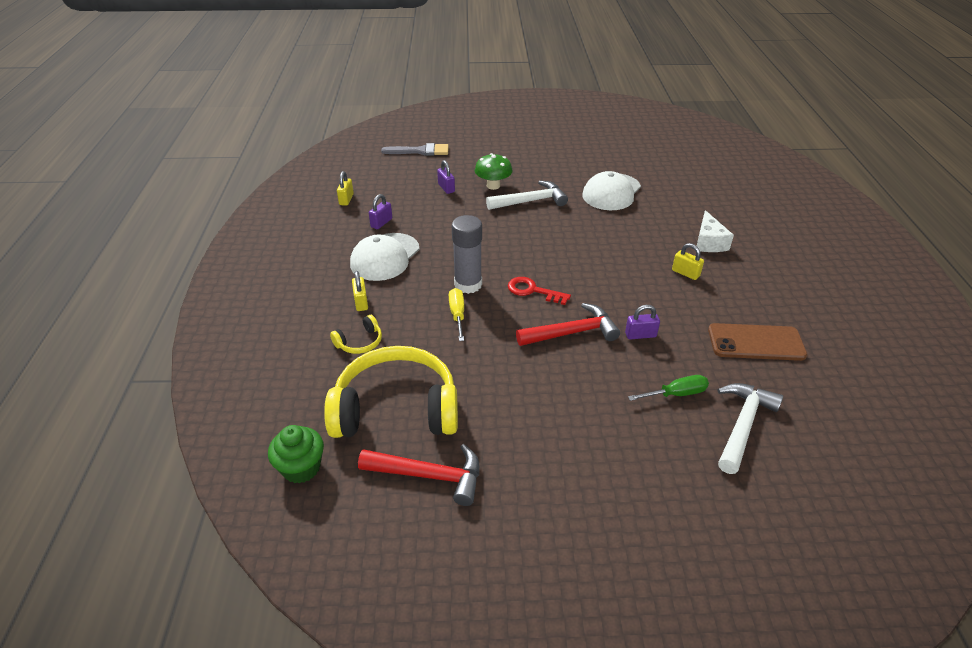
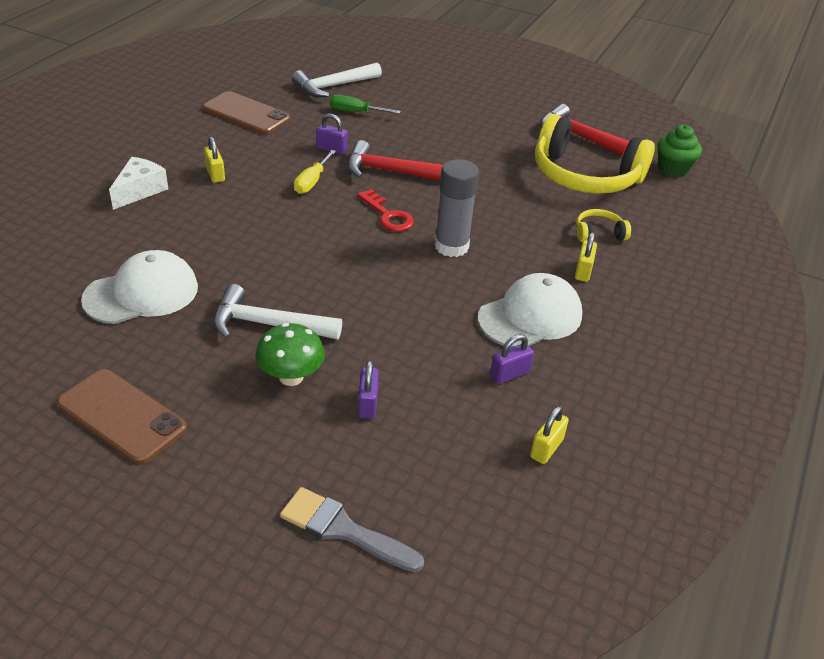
camera: 155 degrees left, 0 degrees up
yellow screwdriver [449,288,464,341] -> yellow screwdriver moved to [294,150,336,194]
none -> brown phone [57,369,187,464]

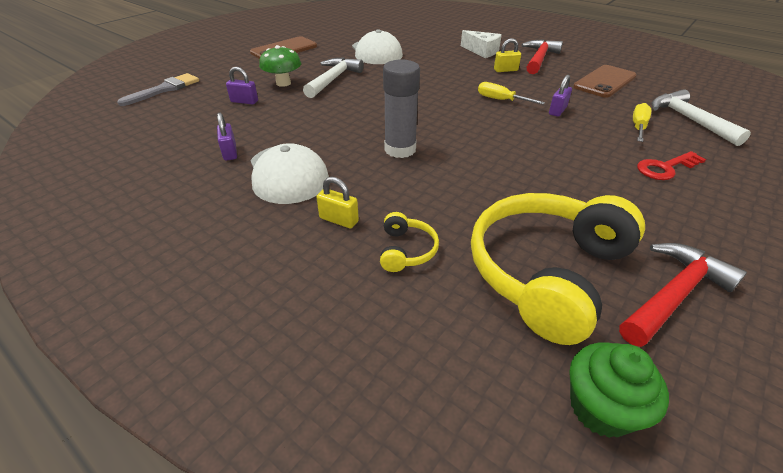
camera: 105 degrees right, 0 degrees up
green screwdriver [330,95,401,114] -> yellow screwdriver [633,103,651,142]
red hammer [348,140,443,180] -> red hammer moved to [521,39,563,74]
red key [357,189,414,232] -> red key moved to [637,151,706,180]
yellow padlock [530,406,569,464] -> none

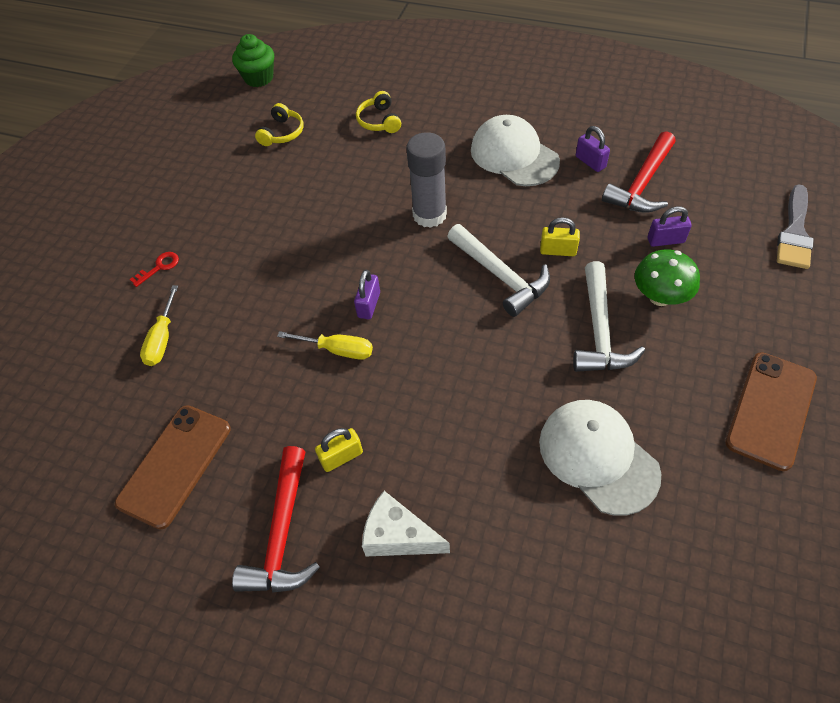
camera: 165 degrees right, 15 degrees up
yellow padlock [316,177,359,229] -> yellow padlock moved to [540,217,580,256]
yellow headphones [471,193,645,345] -> yellow headphones [255,103,304,146], size x0.42
purple padlock [549,75,572,117] -> purple padlock moved to [354,270,380,319]
red hammer [619,243,747,347] -> red hammer moved to [602,131,676,213]
red key [637,151,706,180] -> red key [130,252,179,287], size x0.65
white hammer [652,89,751,146] -> white hammer moved to [447,224,550,317]

